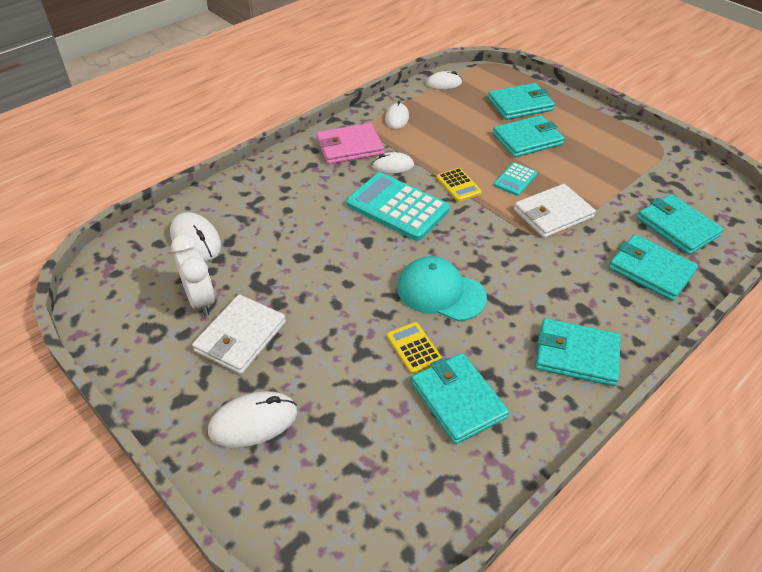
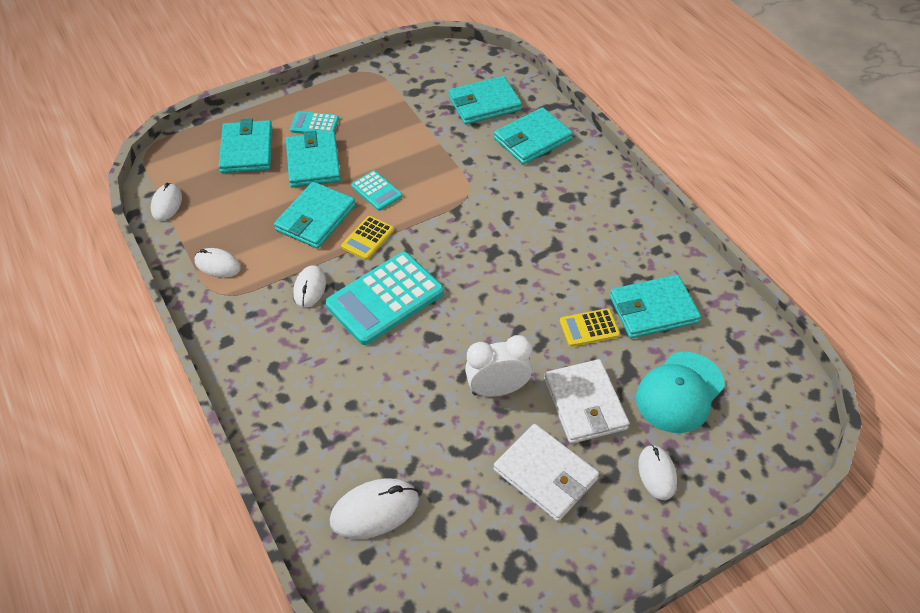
camera: 75 degrees left, 5 degrees up
white clock [171,234,215,316] -> white clock moved to [465,335,532,397]
white mouse [208,391,297,448] -> white mouse [638,444,677,500], size x0.67
pink wallet [317,123,384,164] -> none
turquoise cap [397,256,487,321] -> turquoise cap moved to [636,352,725,433]
yellow calculator [437,168,482,202] -> yellow calculator turned 135 degrees clockwise [341,216,394,260]
white wallet [514,184,596,238] -> white wallet moved to [544,359,629,444]
turquoise wallet [535,318,621,386] -> turquoise wallet moved to [274,182,356,249]
none -> turquoise calculator [290,111,339,134]

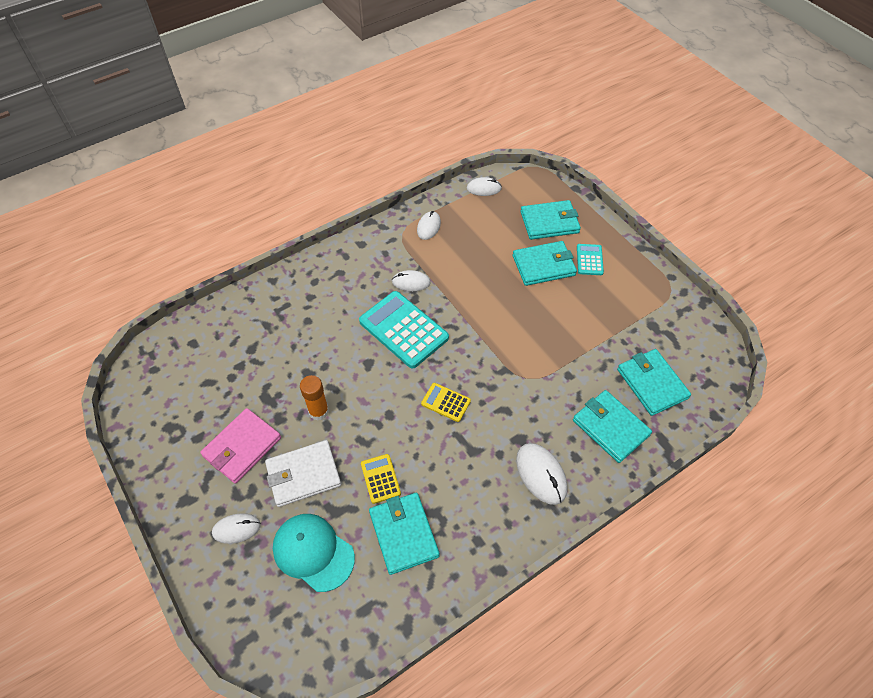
camera: 85 degrees right, 5 degrees up
turquoise wallet [274,182,356,249] -> none
white mouse [330,478,419,539] -> white mouse moved to [516,443,567,505]
yellow calculator [341,216,394,260] -> yellow calculator moved to [421,383,471,422]
turquoise calculator [351,171,402,211] -> none
white clock [465,335,532,397] -> orange glue stick [300,375,329,420]
white wallet [494,424,599,521] -> pink wallet [200,408,281,484]

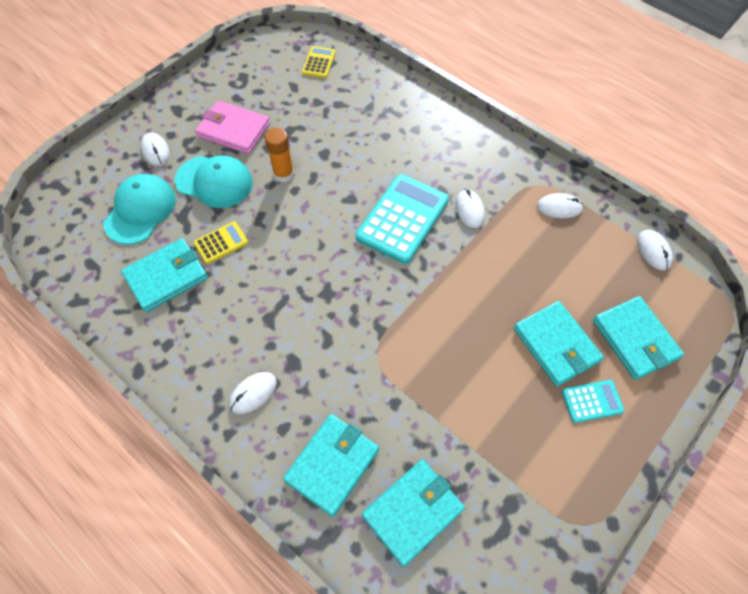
camera: 75 degrees right, 5 degrees up
white wallet [265,440,341,507] -> turquoise cap [174,155,253,208]
yellow calculator [421,383,471,422] -> yellow calculator moved to [302,46,336,78]
white mouse [516,443,567,505] -> white mouse [229,372,277,414], size x0.67

